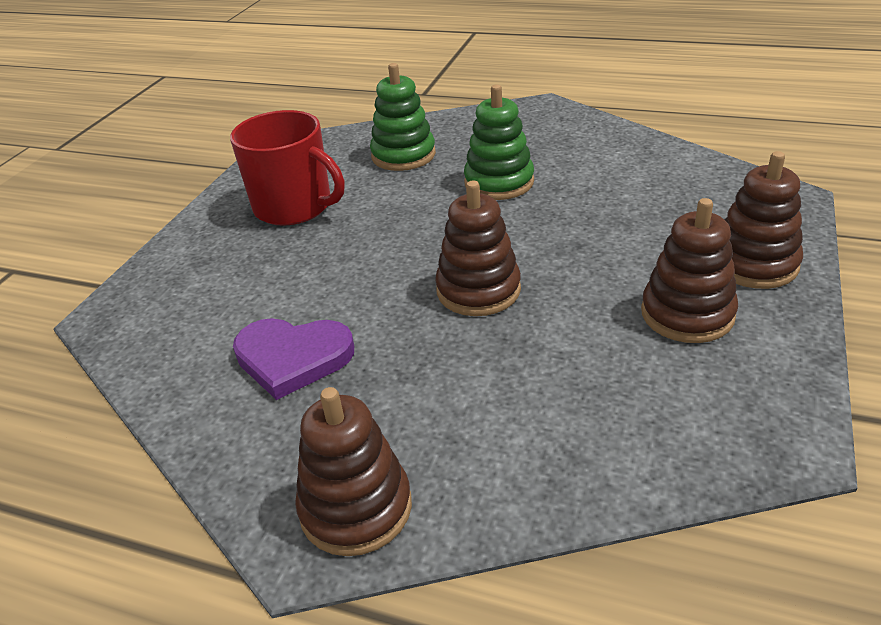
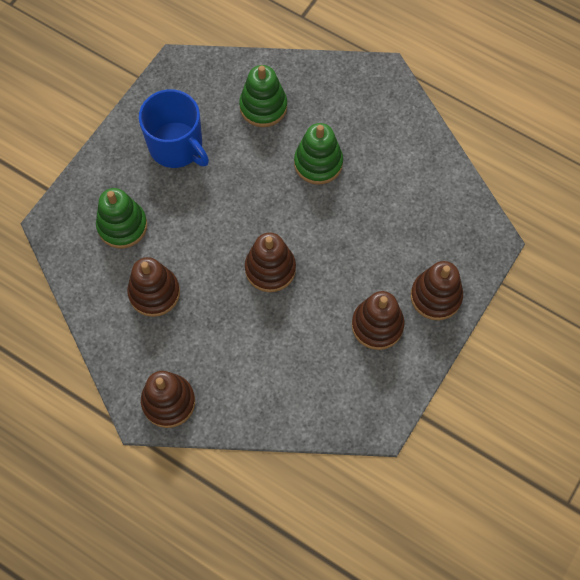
camera: 10 degrees right, 30 degrees up
red mug [230,110,345,226] -> blue mug [139,89,209,168]
purple heart [233,318,354,400] -> brown stacking toy [127,257,180,317]
none -> green stacking toy [96,188,147,248]

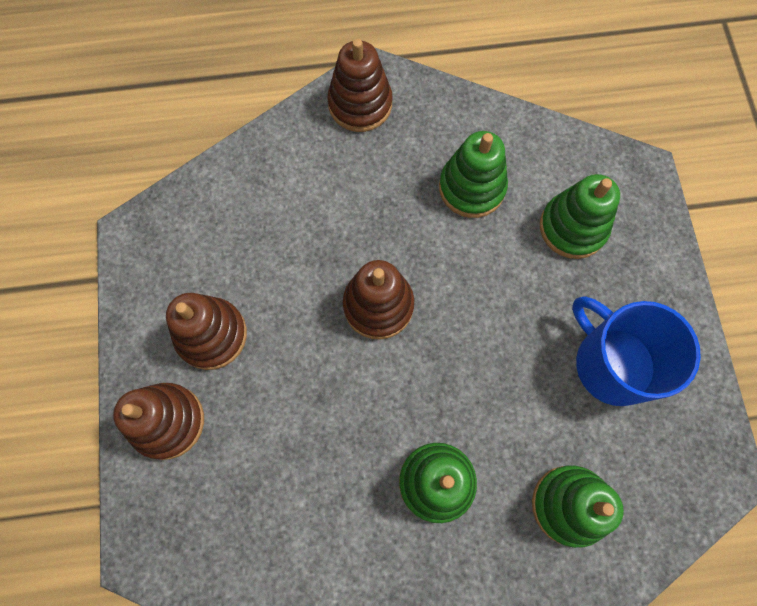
camera: 140 degrees right, 5 degrees up
brown stacking toy [127,257,180,317] -> green stacking toy [439,131,508,218]
blue mug [139,89,209,168] -> blue mug turned 45 degrees clockwise [572,296,701,406]

